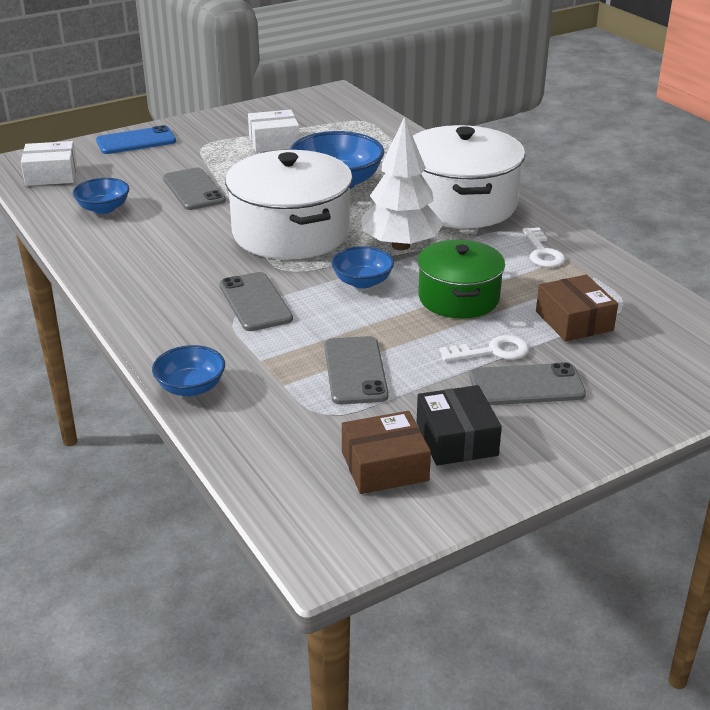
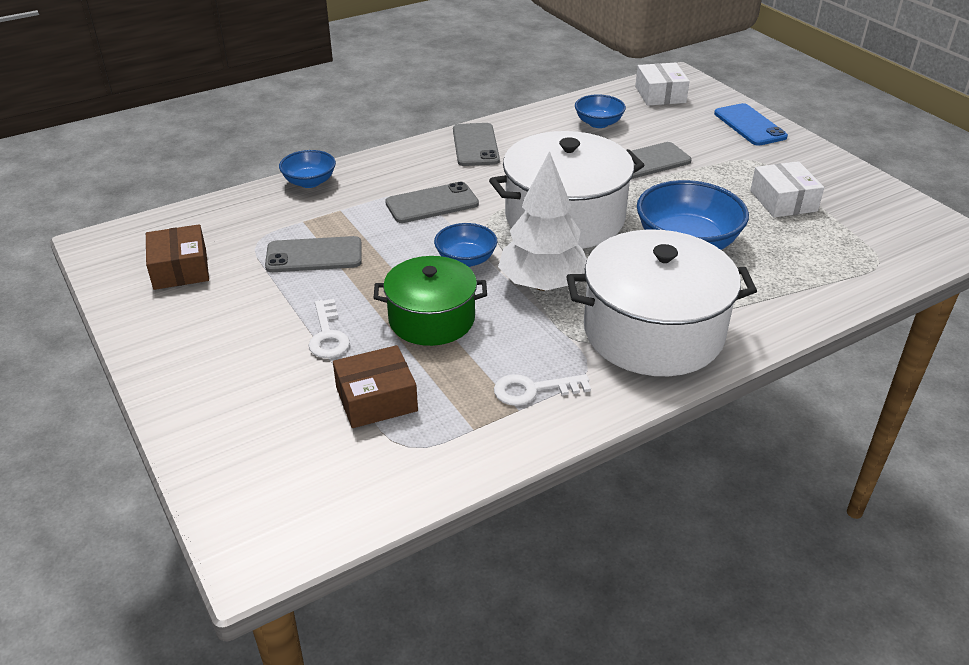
camera: 90 degrees right, 5 degrees up
black box [417,385,502,466] -> none
grey phone [470,362,586,405] -> grey phone moved to [453,123,500,166]

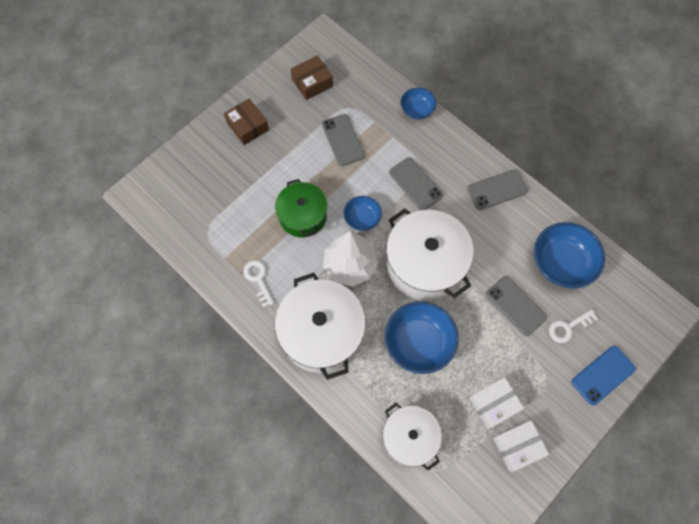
camera: 75 degrees right, 30 degrees up
white key [308,299,350,358] -> white key moved to [549,309,598,343]
brown box [333,345,418,428] -> brown box moved to [224,98,269,145]
blue bowl [575,94,626,128] -> blue bowl [534,222,605,288], size x1.77
white box [635,63,690,106] -> white box moved to [493,420,549,472]
none -> white pot [383,403,442,471]

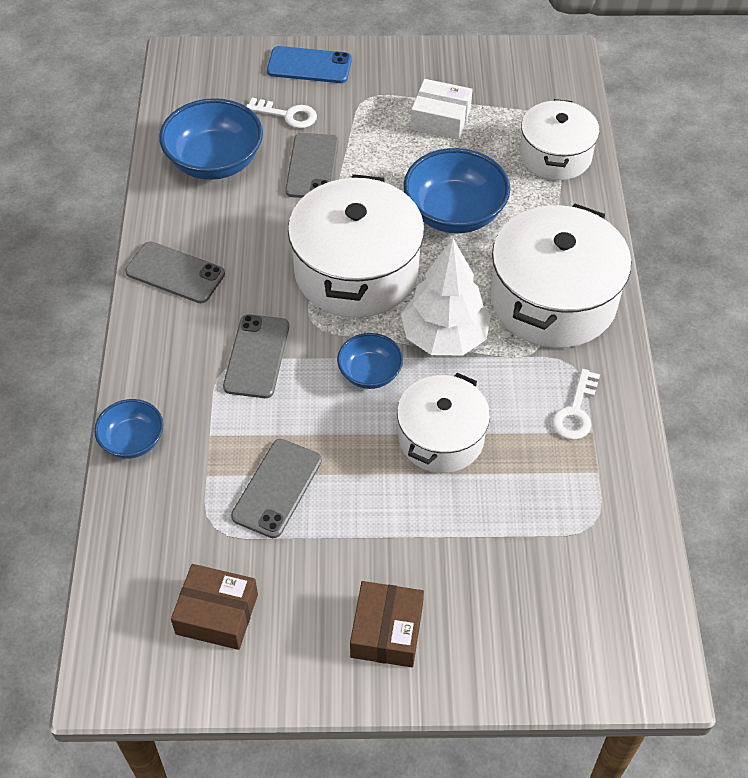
camera: 135 degrees left, 15 degrees down
green pot [275,179,327,237] -> white pot [397,373,490,473]
white box [493,420,549,472] -> none

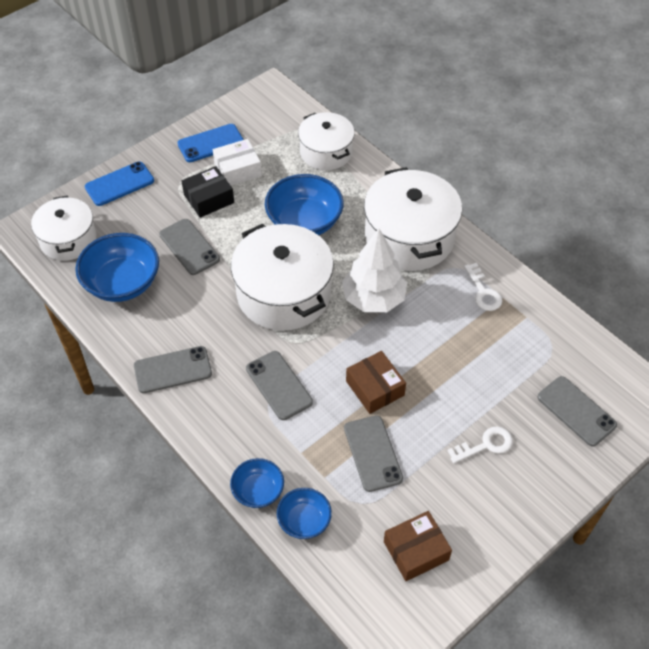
camera: 40 degrees left, 0 degrees up
white key [246,98,317,128] -> white key moved to [447,426,513,463]
blue bowl [337,333,403,389] -> blue bowl moved to [277,488,332,539]
brown box [350,581,424,667] -> brown box moved to [346,351,406,414]
white pot [397,373,490,473] -> white pot moved to [31,196,97,261]
none -> blue phone [177,124,244,162]
none -> black box [182,166,234,218]
none -> grey phone [537,376,617,447]

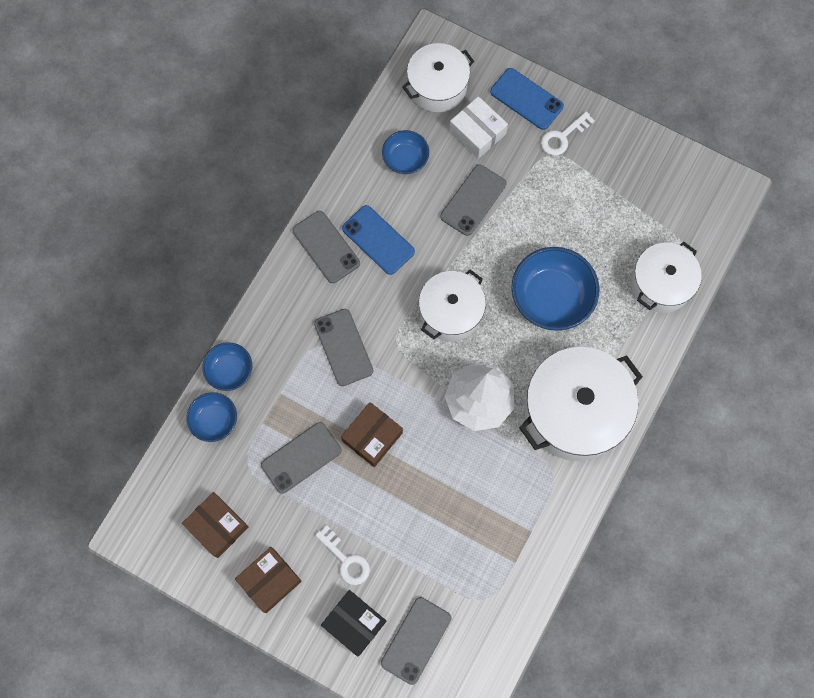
camera: 70 degrees right, 20 degrees up
blue bowl [75,233,159,302] -> blue bowl [382,130,429,174], size x0.57
blue phone [177,124,244,162] -> blue phone moved to [342,205,415,275]
black box [182,166,234,218] -> black box moved to [321,590,386,656]
white box [213,139,262,186] -> white box moved to [449,96,508,159]
white pot [231,224,334,331] -> white pot [419,270,486,341], size x0.63
grey phone [246,351,313,420] -> grey phone turned 60 degrees counterclockwise [314,309,373,386]
white key [464,263,502,311] -> white key moved to [541,111,595,156]
none -> brown box [235,547,302,613]

